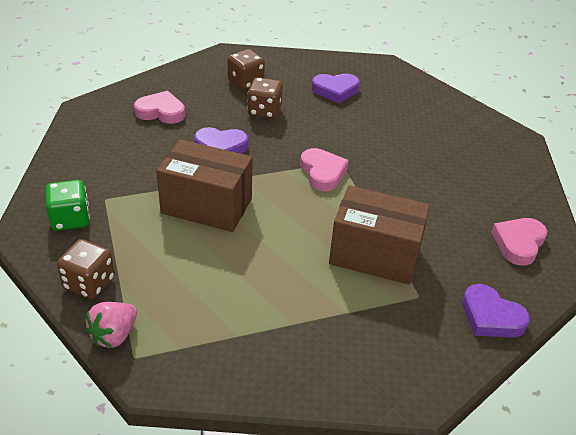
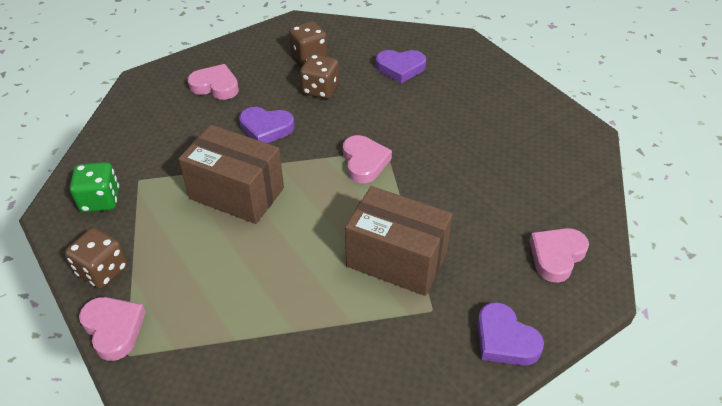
camera: 10 degrees right, 5 degrees up
pink strawberry [85,302,137,348] -> pink heart [79,297,146,361]

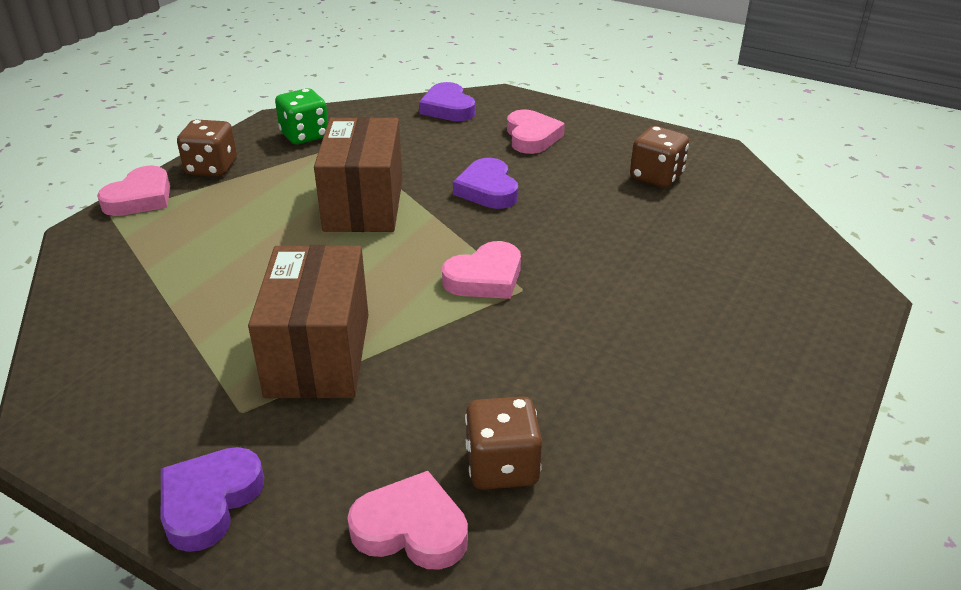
camera: 65 degrees right, 10 degrees down
brown dice [300,54,339,99] -> brown dice moved to [465,396,542,490]
purple heart [376,50,426,83] -> purple heart moved to [419,82,475,121]

